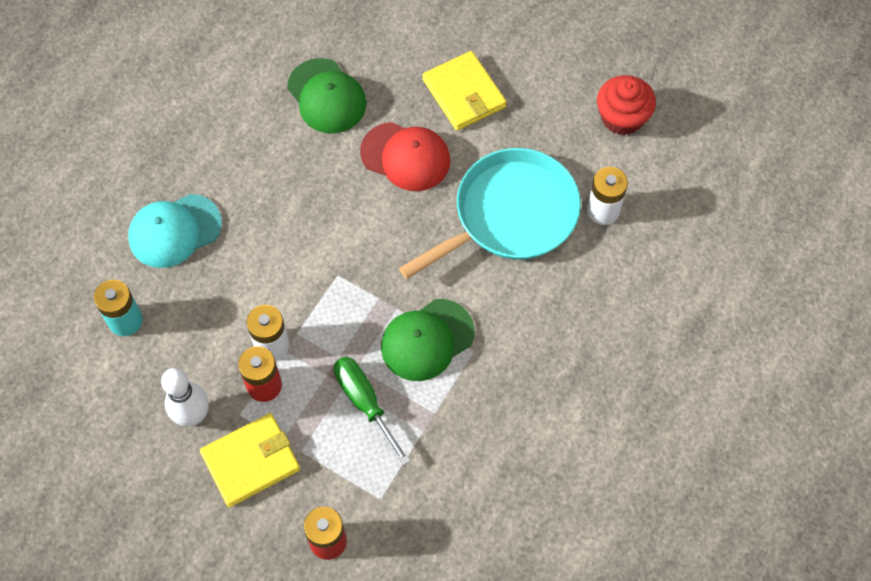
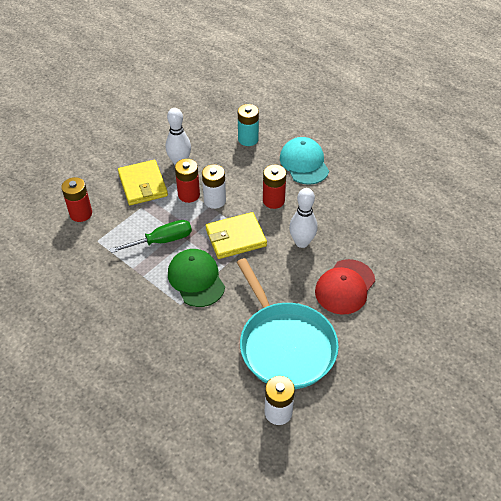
camera: 100 degrees right, 15 degrees down
green cap [287,58,366,133] -> none
yellow wallet [423,51,507,131] -> yellow wallet moved to [206,212,267,259]
red cupcake [597,75,656,135] -> none
none -> red battery [263,164,286,209]
none -> white bowling pin [289,188,318,248]

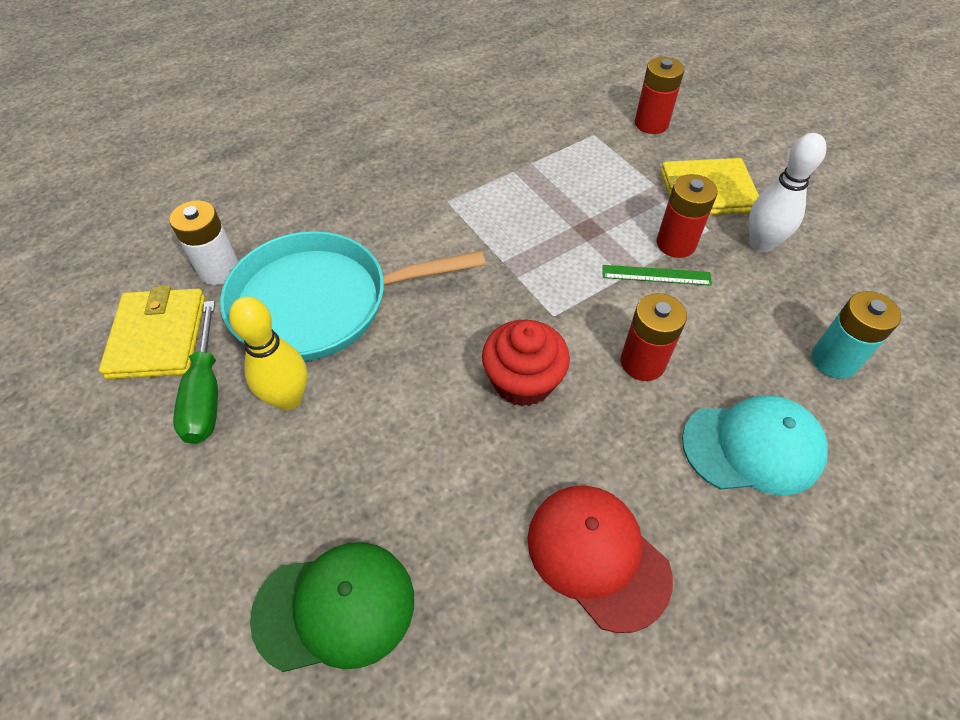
camera: 105 degrees right, 5 degrees up
green screwdriver [110,220,192,253] -> green screwdriver moved to [173,301,218,444]
green cap [168,249,225,307] -> green cap moved to [250,542,414,672]
white battery [202,164,226,209] -> green ruler [602,265,712,286]
yellow wallet [206,212,267,259] -> yellow wallet moved to [99,286,205,379]
white bowling pin [289,188,318,248] -> red cupcake [482,320,570,406]
red cap [315,259,375,314] -> red cap moved to [527,486,673,633]
none -> yellow bowling pin [229,296,307,410]

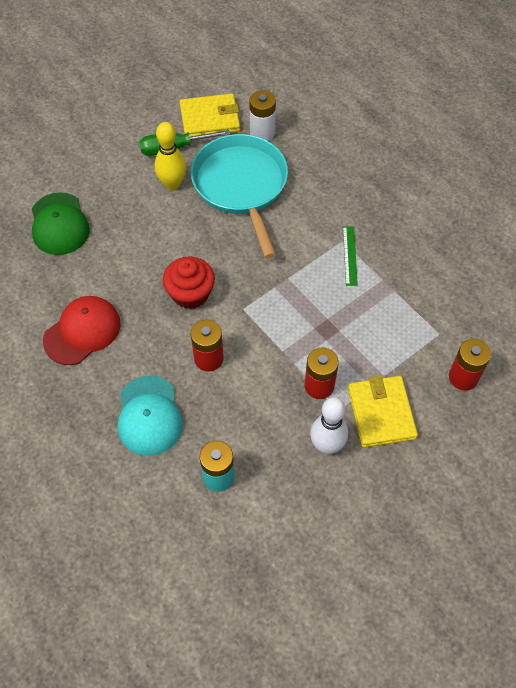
camera: 85 degrees right, 5 degrees up
green ruler [602,265,712,286] -> green ruler moved to [343,226,358,286]

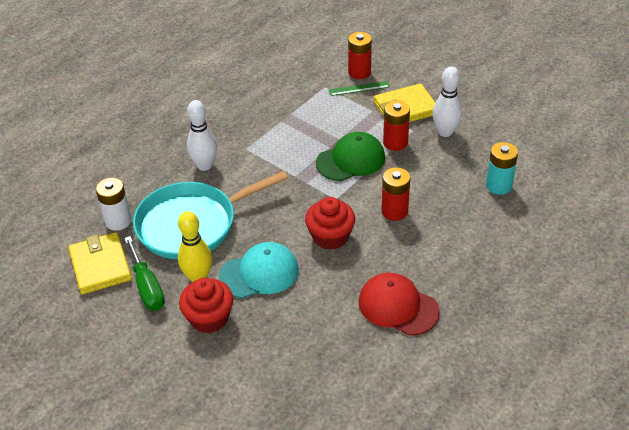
camera: 100 degrees left, 15 degrees down
green cap [32,192,90,255] -> green cap moved to [316,132,385,181]
turquoise cap [118,376,183,456] -> turquoise cap moved to [219,242,299,298]
green ruler [343,226,358,286] -> green ruler moved to [329,81,390,96]
none -> red cupcake [179,278,233,333]
none -> white bowling pin [187,100,217,171]

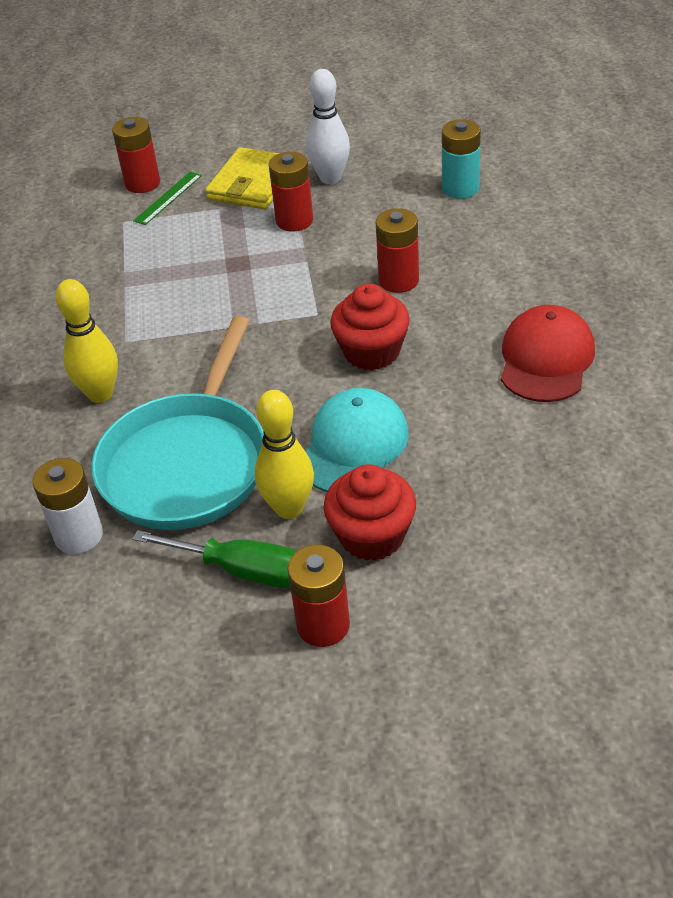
camera: 45 degrees left, 0 degrees up
yellow wallet [68,232,132,294] -> none
white bowling pin [187,100,217,171] -> yellow bowling pin [55,279,118,403]
green cap [316,132,385,181] -> none
red cap [359,273,440,336] -> red cap turned 120 degrees clockwise [501,305,595,402]
none -> red battery [288,545,350,647]

